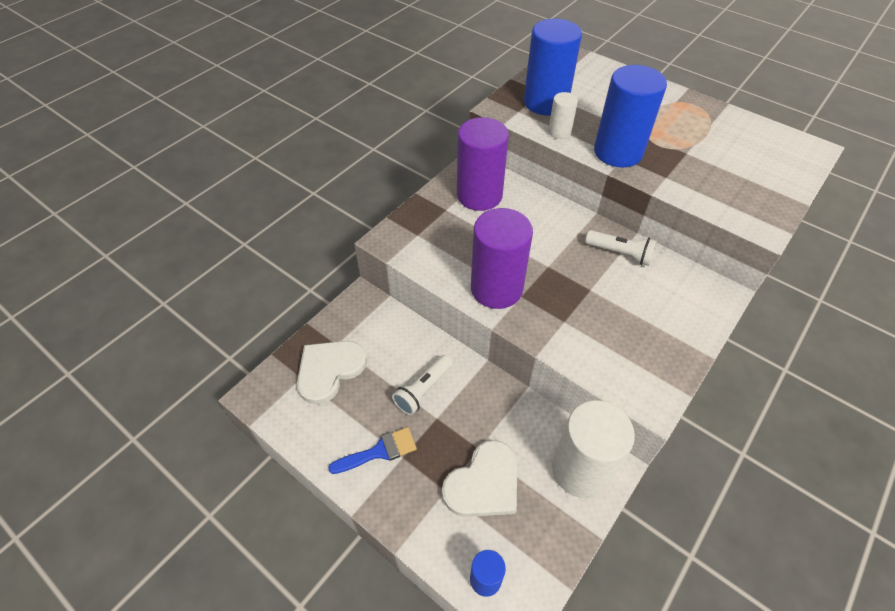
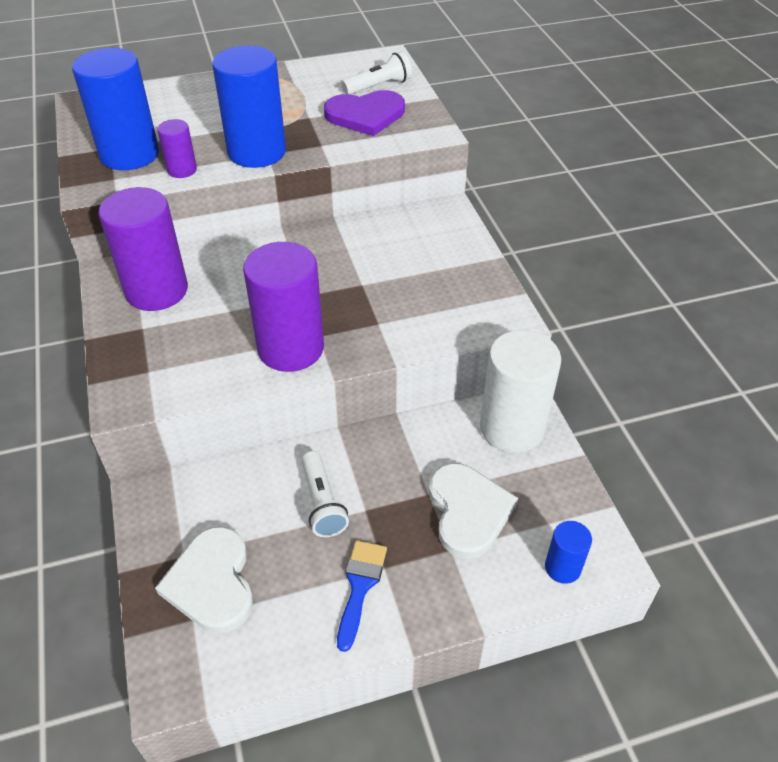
camera: 55 degrees left, 5 degrees down
white cylinder [548,92,578,139] -> purple cylinder [157,119,197,178]
white flashlight [585,230,657,266] -> white flashlight moved to [341,51,412,94]
none -> purple heart [324,90,405,136]

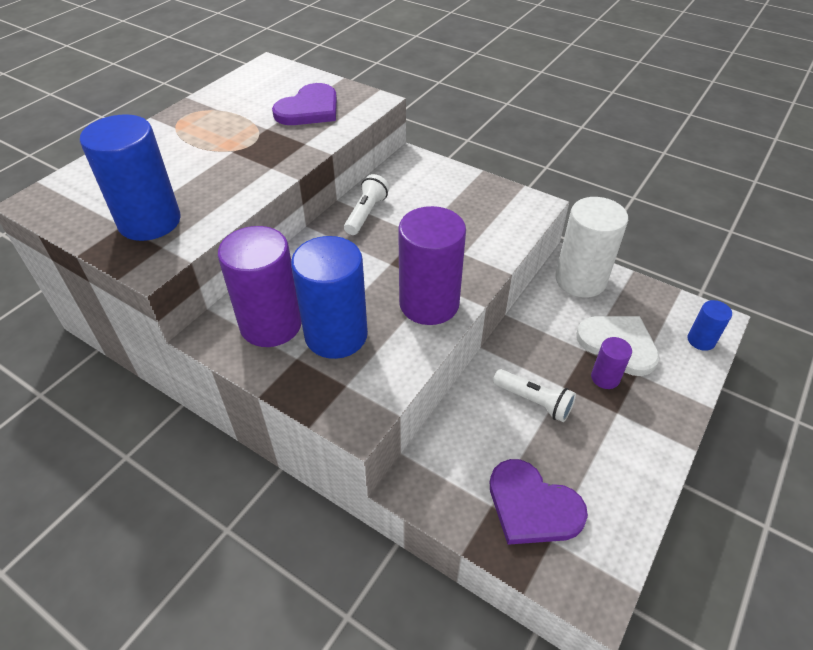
camera: 40 degrees left, 0 degrees up
white heart [155,527,253,633] -> purple heart [490,459,588,545]
purple cylinder [157,119,197,178] -> purple cylinder moved to [591,337,632,389]
blue cylinder [212,46,286,168] -> blue cylinder moved to [291,236,368,359]
blue brush [337,541,387,652] -> none
white flashlight [341,51,412,94] -> white flashlight moved to [344,174,389,235]

